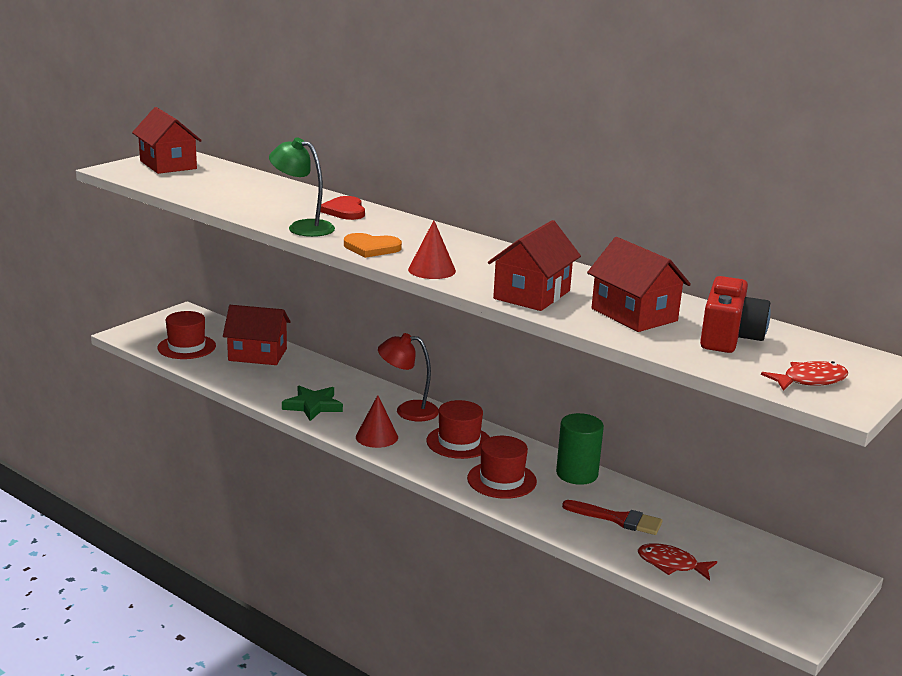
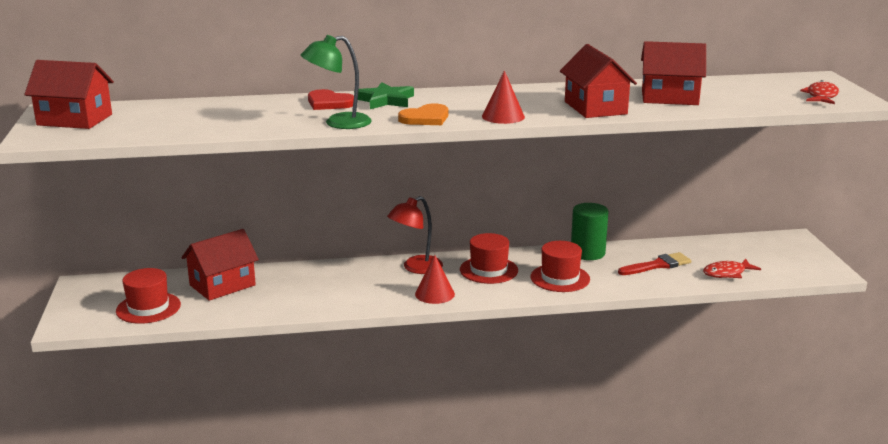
camera: 45 degrees left, 0 degrees up
green star [282,386,343,421] -> green star moved to [358,82,414,109]
red camera [700,276,771,353] -> none

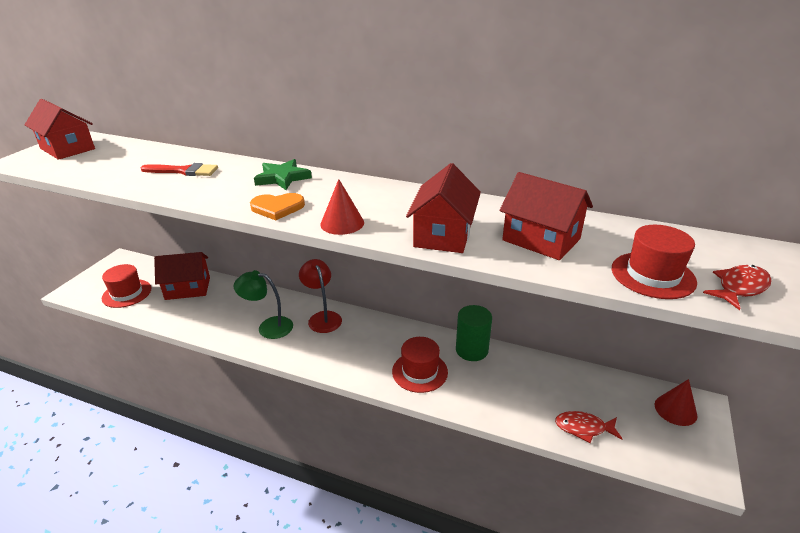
camera: 30 degrees right, 10 degrees up
green lamp [301,35,372,129] -> green lamp moved to [234,270,293,339]
red heart [308,89,354,110] -> none
red lamp [387,196,443,274] -> red lamp turned 75 degrees clockwise [299,259,342,333]
red cone [415,255,455,304] -> red cone moved to [655,379,697,426]
red hat [460,233,518,284] -> red hat moved to [612,225,697,299]
red brush [618,252,691,275] -> red brush moved to [141,163,218,176]

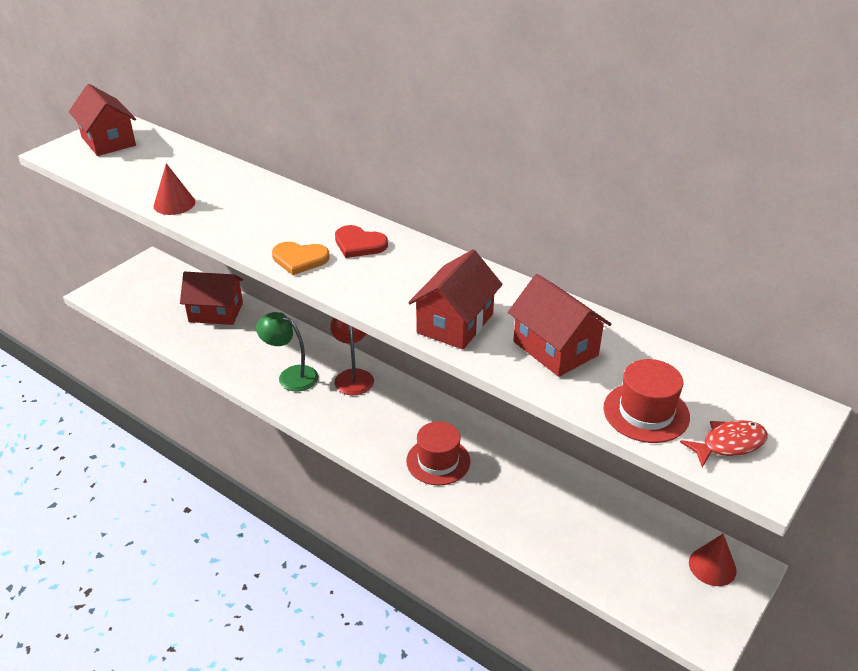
camera: 15 degrees right, 5 degrees up
red hat [102,264,151,308] -> none
red brush [141,163,218,176] -> none
green star [254,159,312,190] -> none
red cone [320,179,364,235] -> red cone moved to [154,163,195,215]
green cylinder [456,305,492,361] -> none
red fish [555,411,622,443] -> none
none -> red heart [335,225,388,258]

